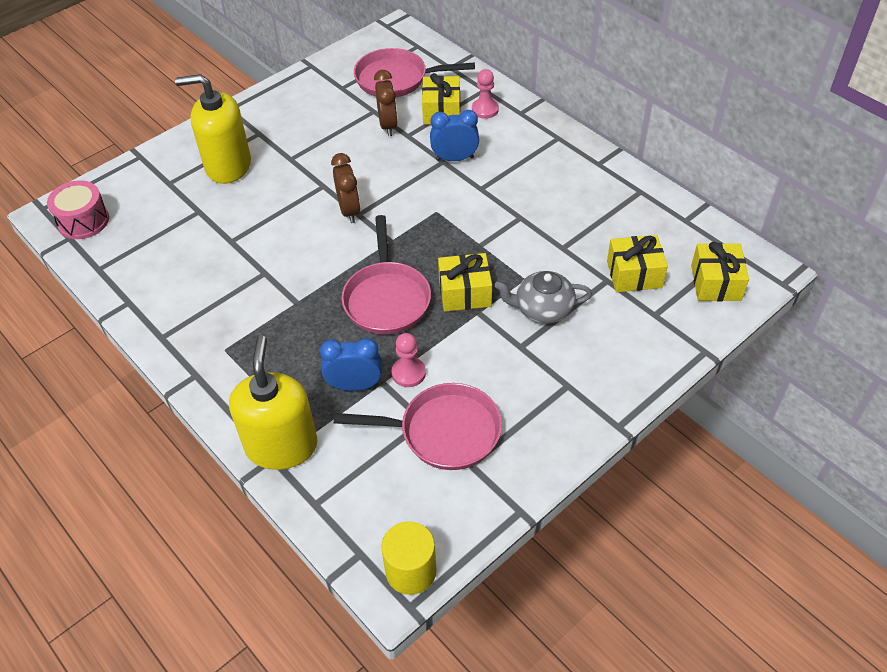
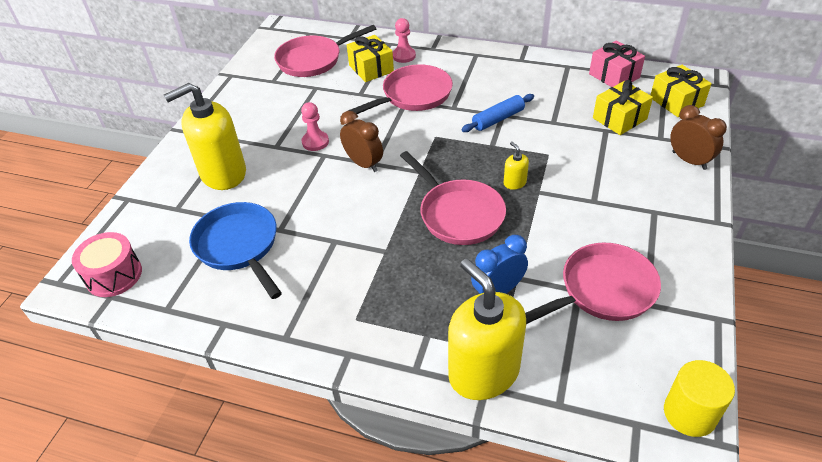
camera: 30 degrees left, 5 degrees down
brown clock [374,70,398,136] -> brown clock moved to [670,105,727,170]
pink pawn [392,333,426,387] -> pink pawn moved to [301,102,329,151]
blue clock [430,110,479,161] -> pink pan [348,64,453,114]
yellow gift [438,253,492,312] -> yellow soap dispenser [504,142,529,190]
grey teapot [494,271,592,324] -> none
none -> blue pan [189,202,282,299]
none -> blue rolling pin [461,94,534,132]
none -> pink gift [589,40,645,87]

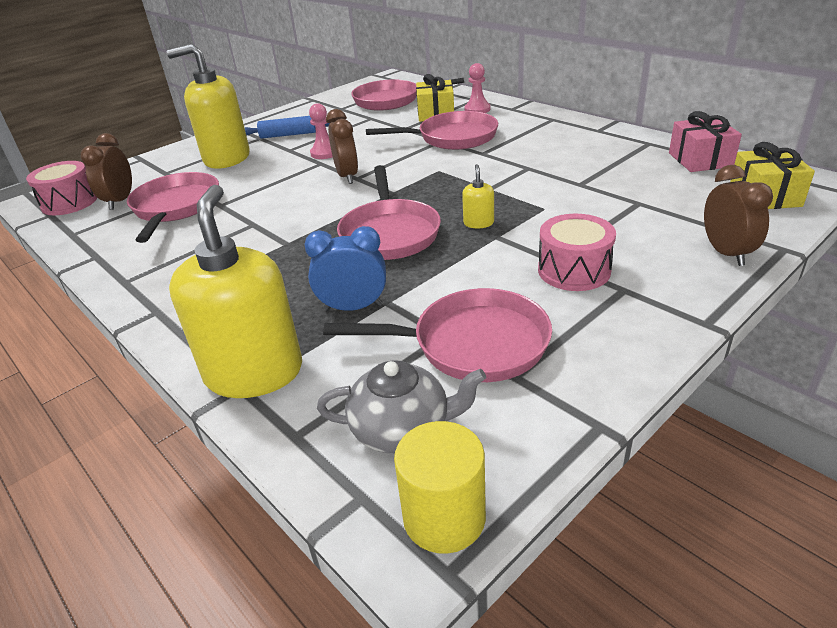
camera: 30 degrees right, 10 degrees down
blue pan [189,202,282,299] -> pink pan [127,172,219,243]
blue rolling pin [461,94,534,132] -> blue rolling pin moved to [245,116,330,139]
yellow gift [593,80,653,135] -> none
none -> brown clock [81,133,132,210]
none -> grey teapot [317,360,486,453]
none -> pink drum [538,214,616,291]

